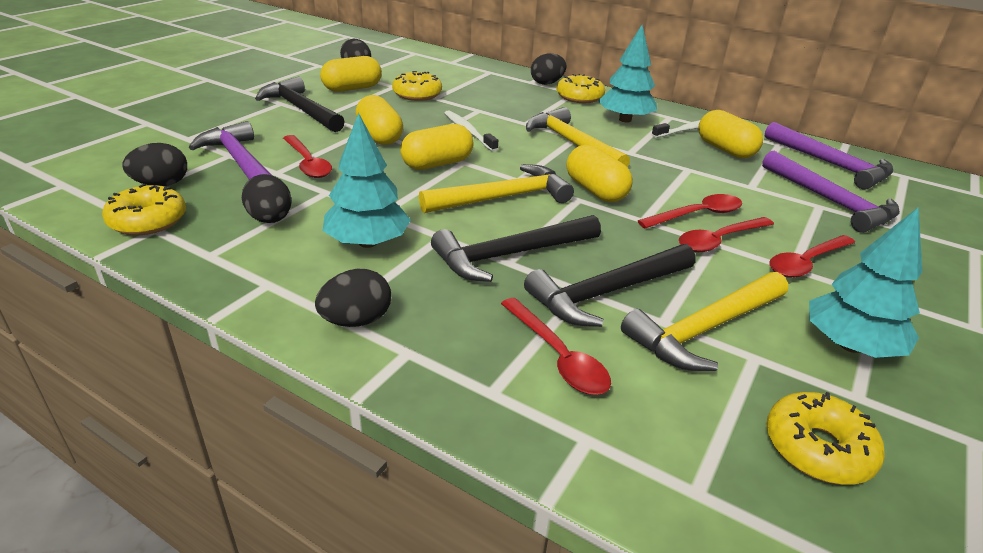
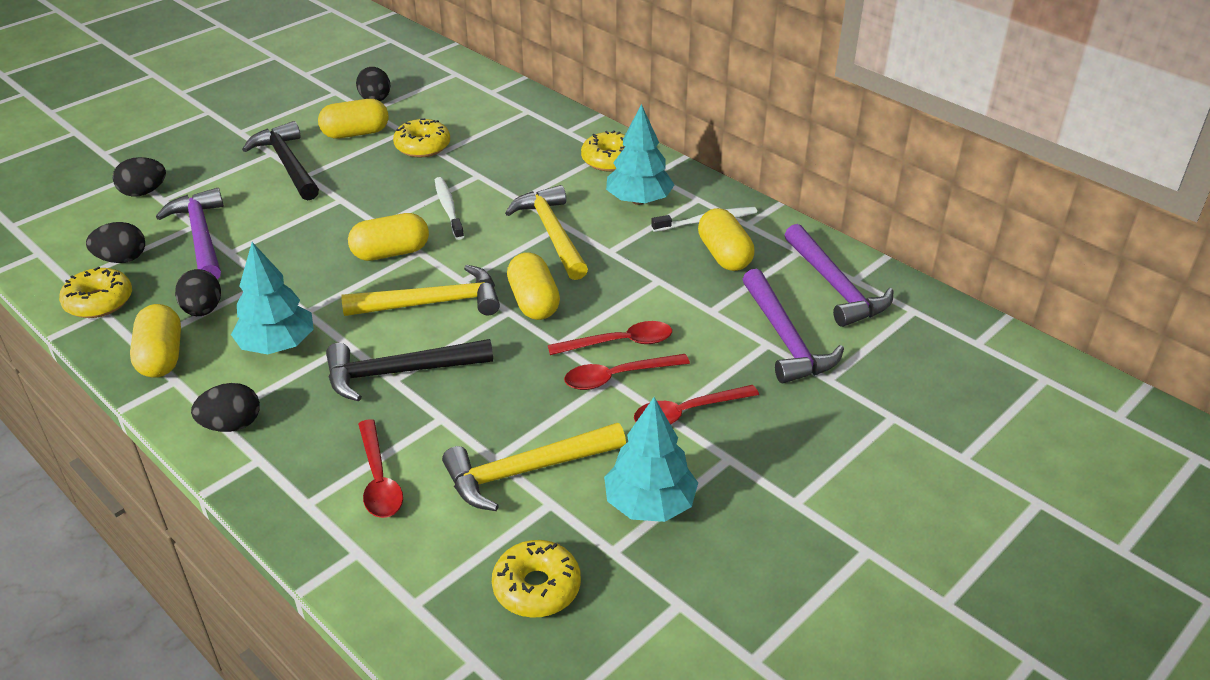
camera: 15 degrees right, 5 degrees up
red spoon [283,135,332,178] -> none
yellow capsule [356,95,403,145] -> yellow capsule moved to [130,304,181,378]
black hammer [524,244,695,327] -> none
black egg [531,53,567,85] -> black egg moved to [113,157,166,197]

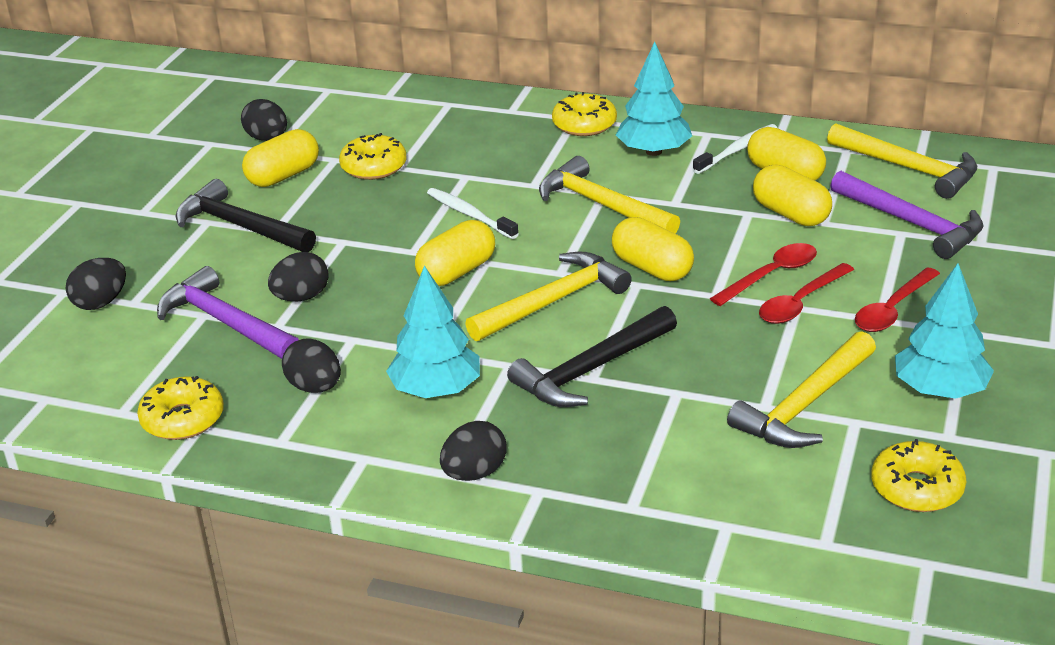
camera: 25 degrees left, 5 degrees down
black egg [86,222,145,263] -> black egg moved to [268,252,329,301]
yellow capsule [130,304,181,378] -> yellow capsule moved to [753,164,832,226]
red spoon [358,419,403,518] -> none
purple hammer [785,224,894,327] -> yellow hammer [827,123,977,199]

